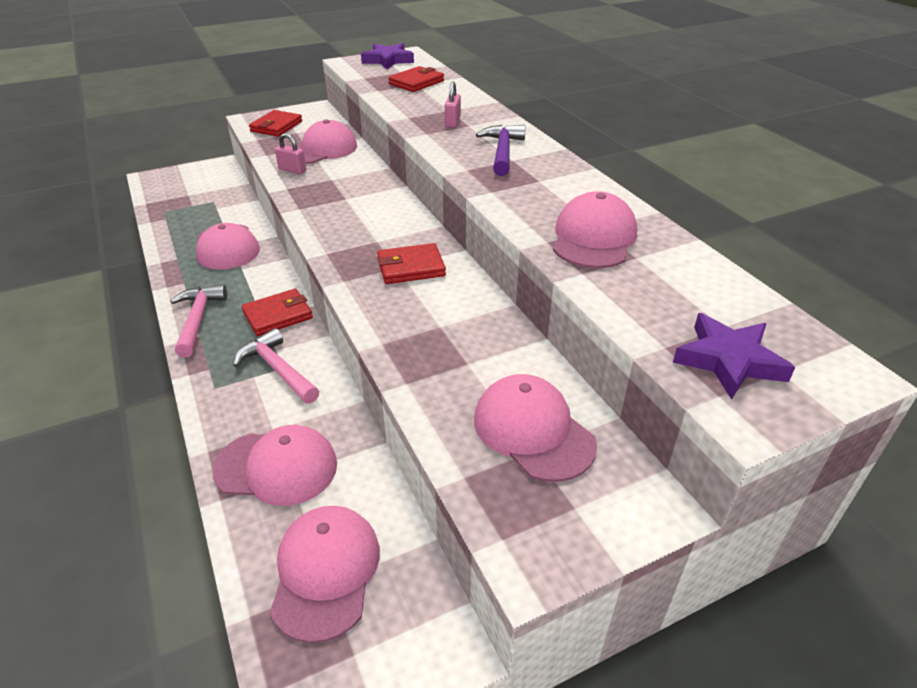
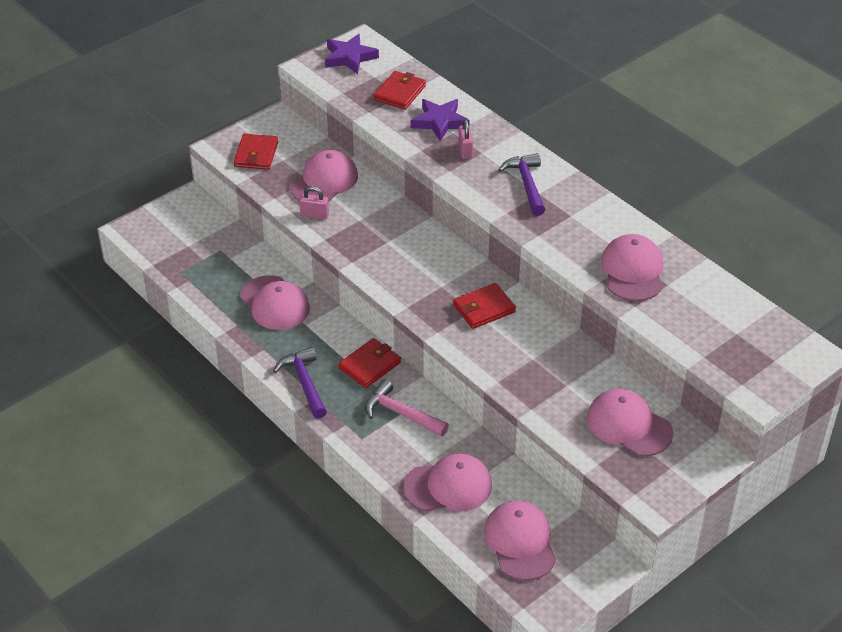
camera: 15 degrees left, 5 degrees up
pink hammer [170,285,227,357] -> purple hammer [273,347,327,419]
purple star [673,313,795,400] -> purple star moved to [411,99,470,141]

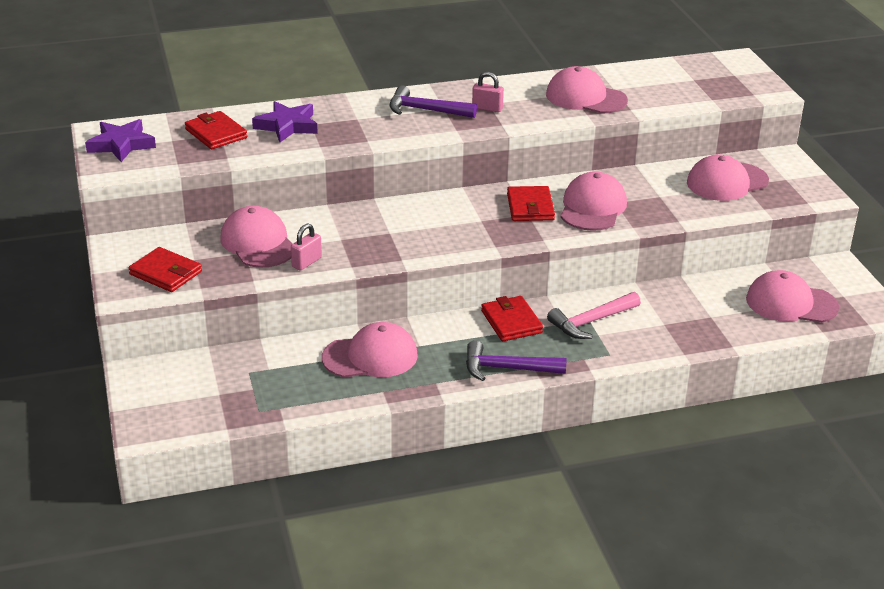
camera: 65 degrees left, 10 degrees down
pink cap [403,454,492,511] -> pink cap moved to [560,171,627,231]
pink padlock [458,119,473,159] -> pink padlock moved to [472,72,504,112]

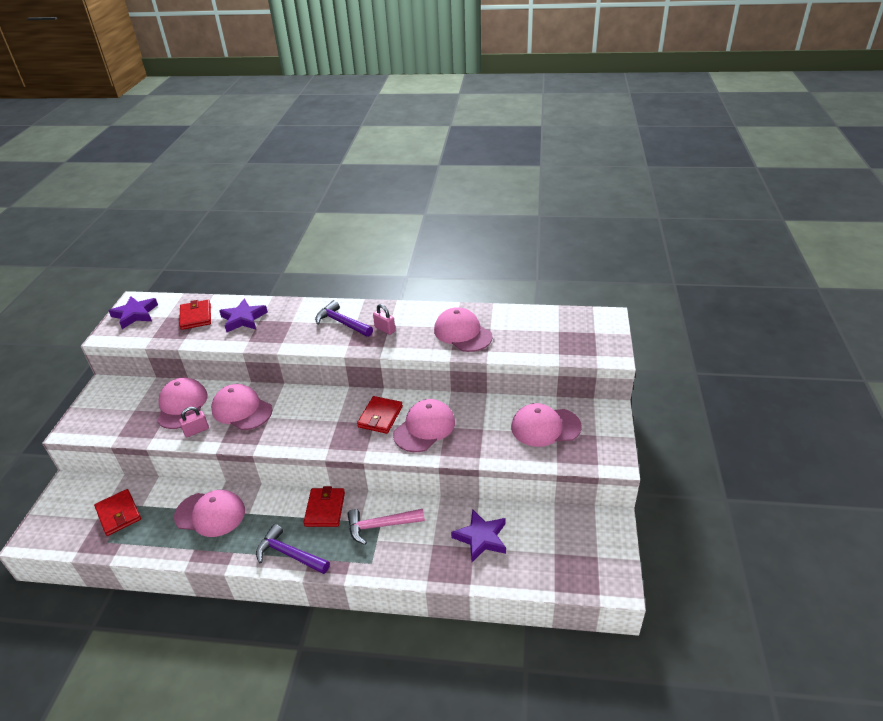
camera: 25 degrees right, 5 degrees up
red wallet [129,247,202,292] -> red wallet moved to [94,489,141,536]
pink cap [746,270,839,323] -> pink cap moved to [211,384,272,430]
none -> purple star [451,509,506,562]

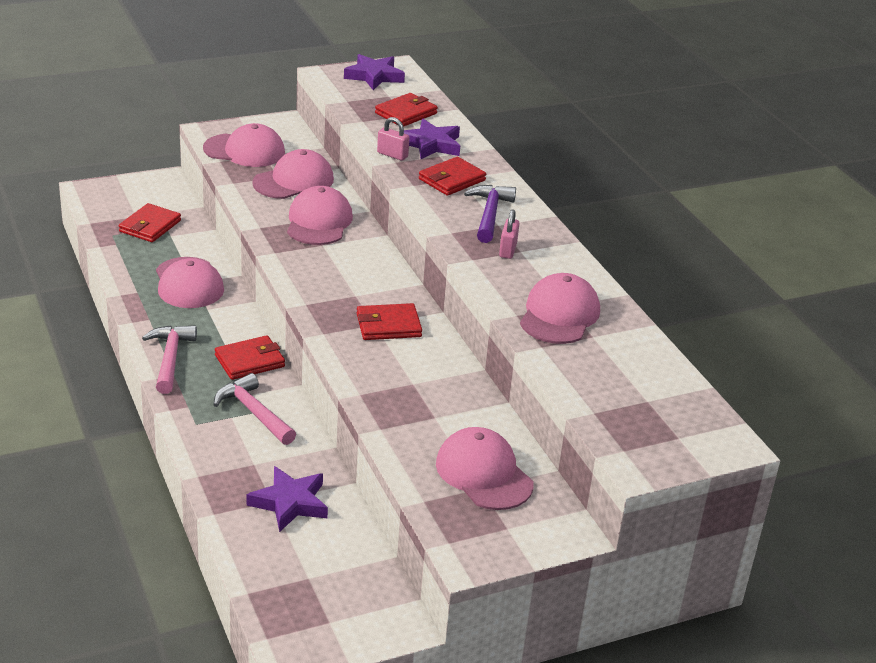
camera: 55 degrees right, 5 degrees down
pink padlock [179,407,209,437] -> pink padlock moved to [377,117,409,161]
purple hammer [256,524,330,574] -> pink hammer [142,325,197,394]
pink cap [393,399,455,452] -> pink cap moved to [203,123,285,167]
none -> red wallet [419,157,486,196]

